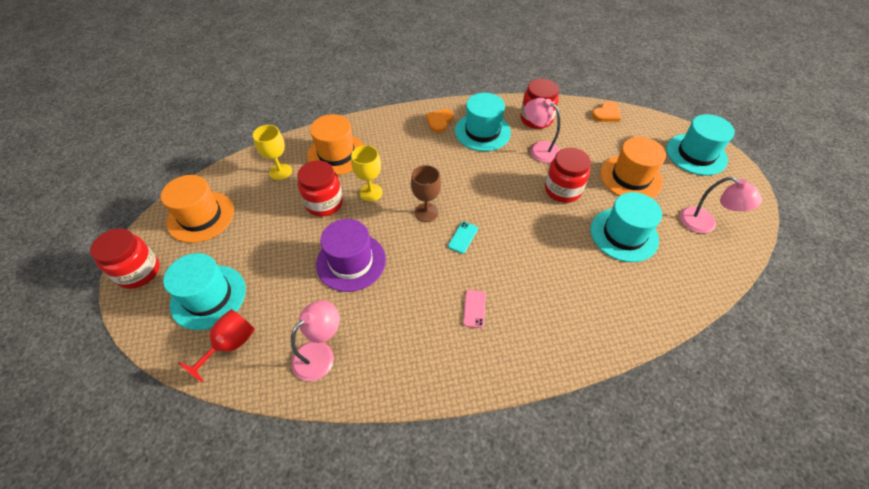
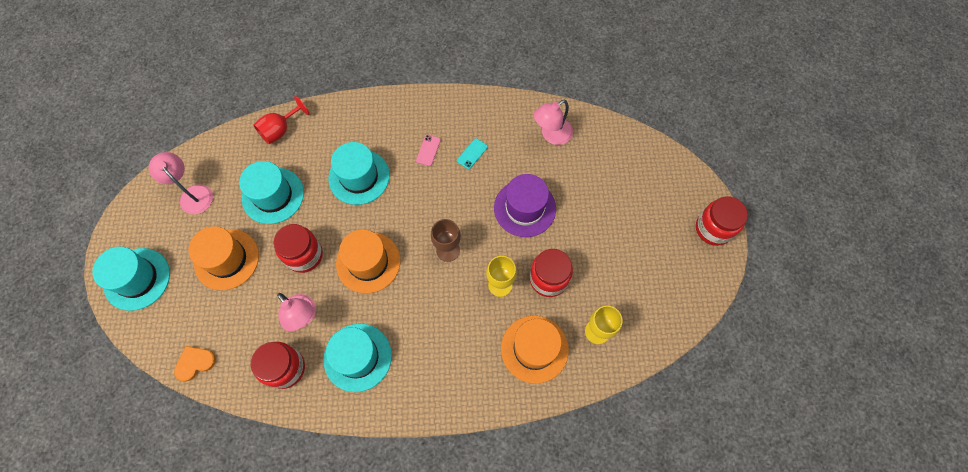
camera: 170 degrees left, 15 degrees up
orange hat [161,175,234,243] -> orange hat moved to [336,229,401,294]
turquoise hat [163,253,246,330] -> turquoise hat moved to [328,142,390,205]
red goblet [178,309,255,382] -> red goblet moved to [253,96,309,144]
orange heart [426,109,454,133] -> none
turquoise phone [448,221,478,254] -> turquoise phone moved to [457,138,488,169]

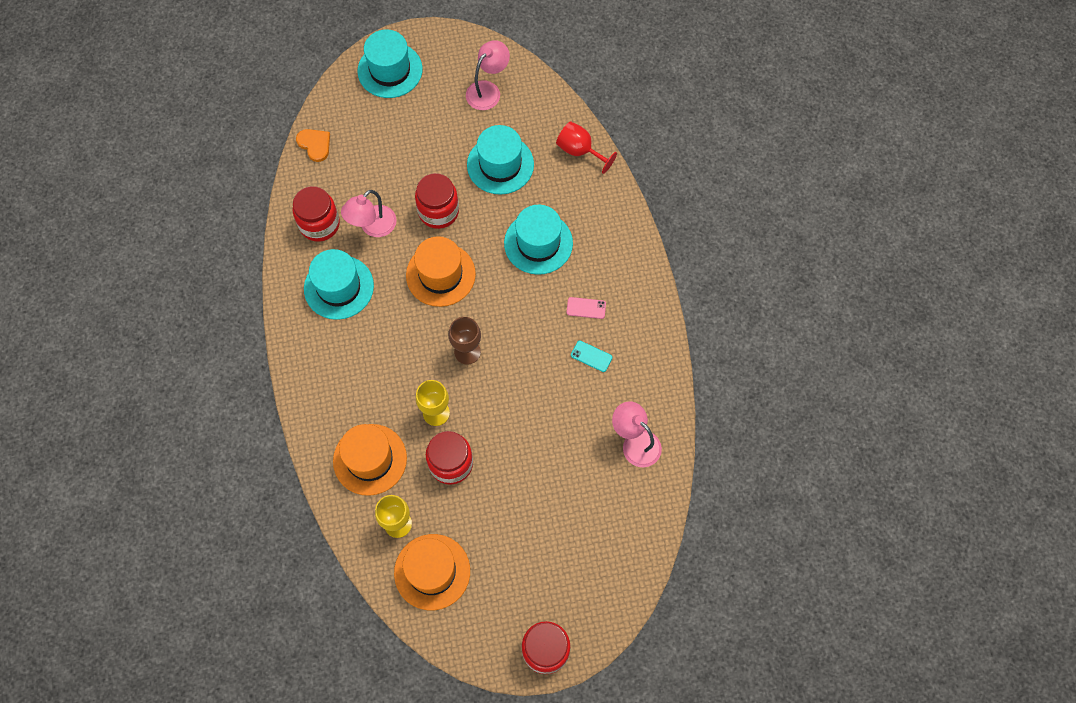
camera: 80 degrees right, 0 degrees up
orange hat [188,226,259,290] -> orange hat moved to [394,534,470,610]
purple hat [494,174,556,237] -> none

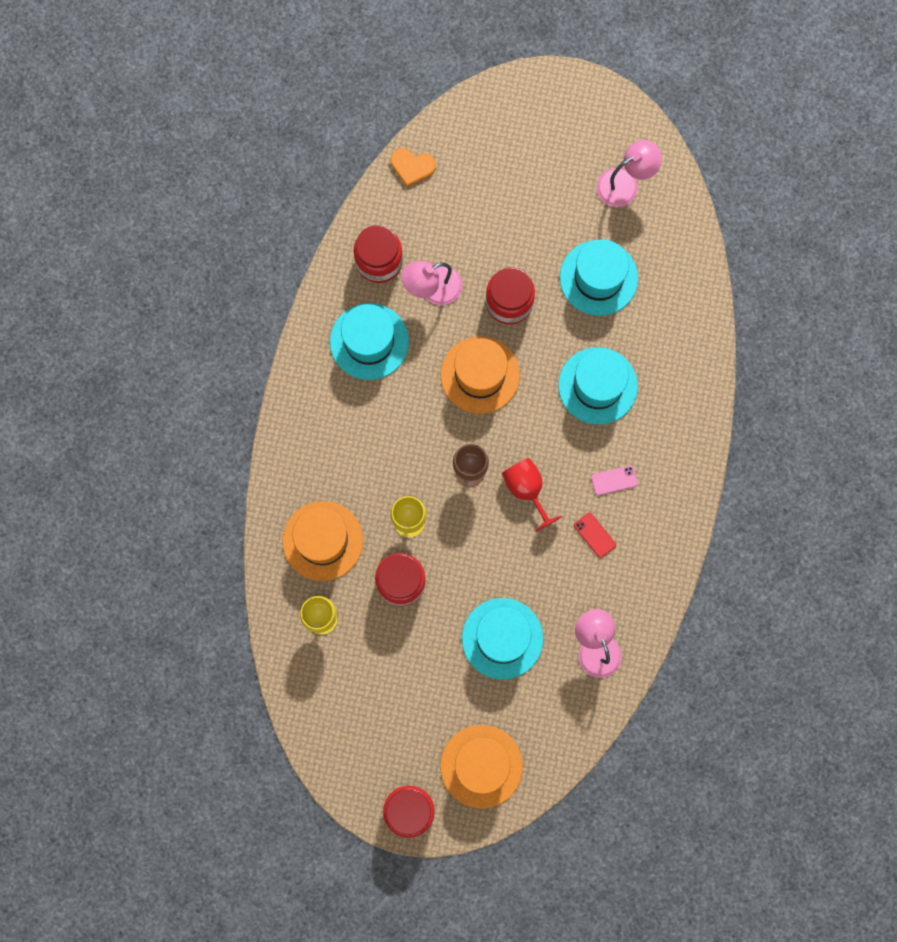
camera: 25 degrees right, 10 degrees up
orange heart [296,129,330,162] -> orange heart turned 120 degrees clockwise [391,148,436,187]
turquoise hat [357,30,423,98] -> turquoise hat moved to [462,598,543,680]
orange hat [394,534,470,610] -> orange hat moved to [440,725,523,809]
red goblet [556,121,617,174] -> red goblet moved to [502,458,562,532]
pink phone [567,297,606,319] -> pink phone turned 45 degrees counterclockwise [591,465,638,496]
turquoise phone [571,341,612,372] -> red phone [574,513,616,558]

